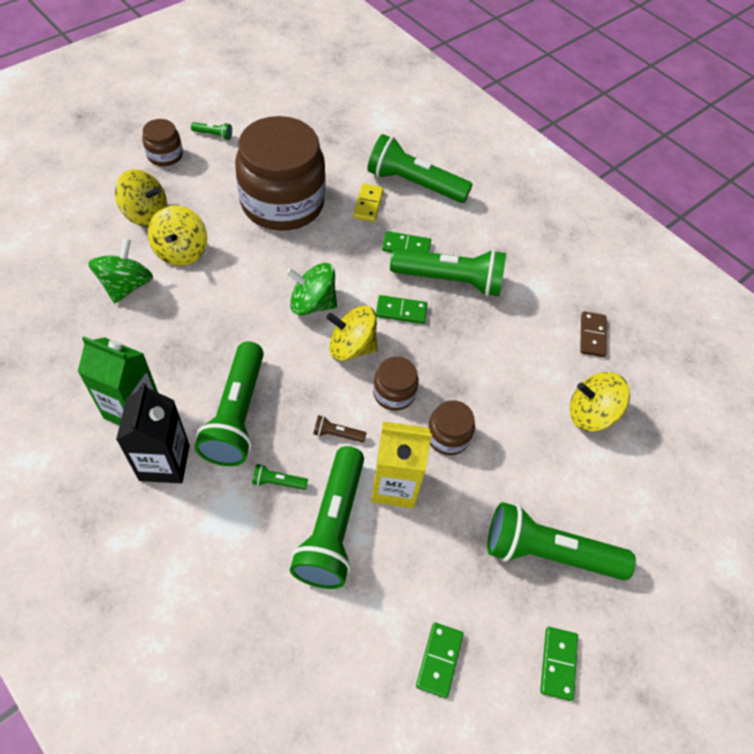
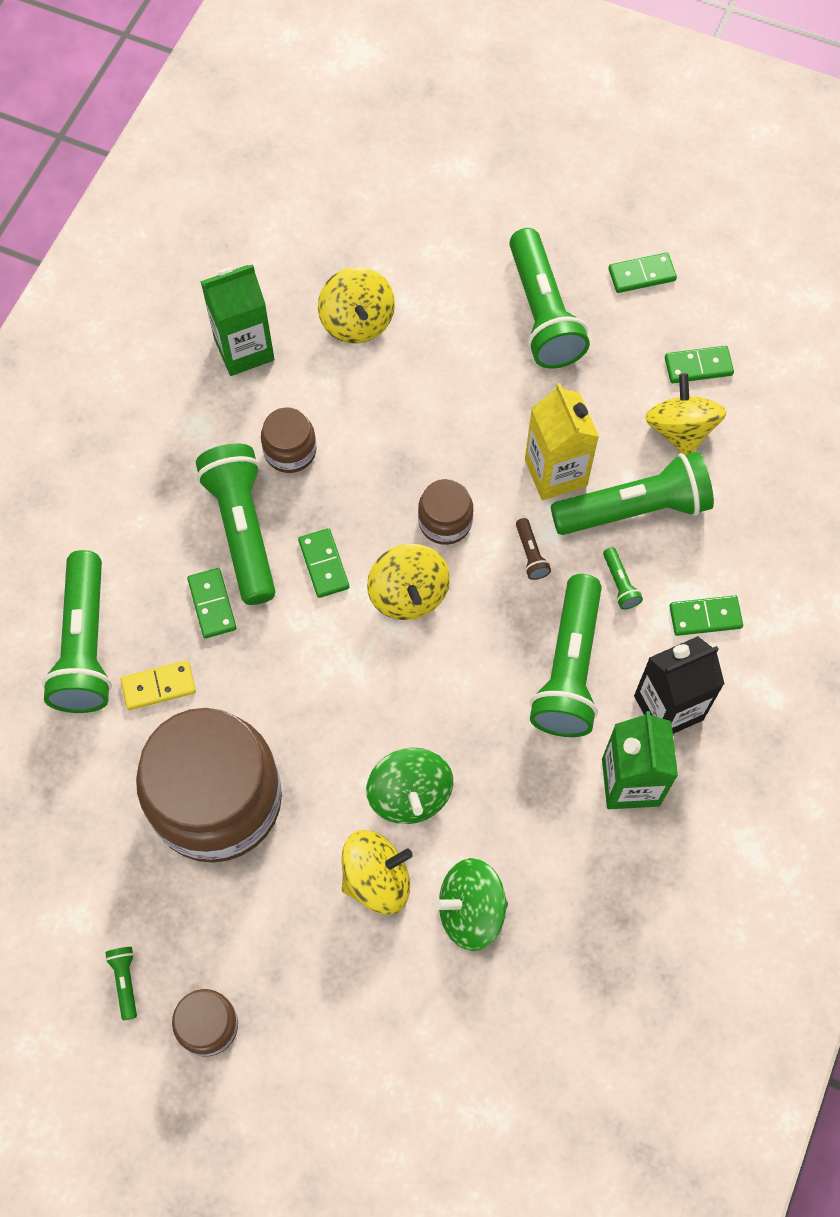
camera: 110 degrees left, 10 degrees up
yellow spinning top [115,169,167,227] -> yellow spinning top moved to [645,374,727,455]
green flashlight [195,341,264,466] -> green flashlight turned 120 degrees clockwise [530,574,602,737]
green spinning top [286,263,337,316] -> green spinning top moved to [366,748,453,824]
brown jar [427,400,475,455] -> brown jar moved to [261,407,316,473]
brown domino [580,311,606,357] -> green carton [200,264,275,376]
none -> green domino [669,595,743,636]

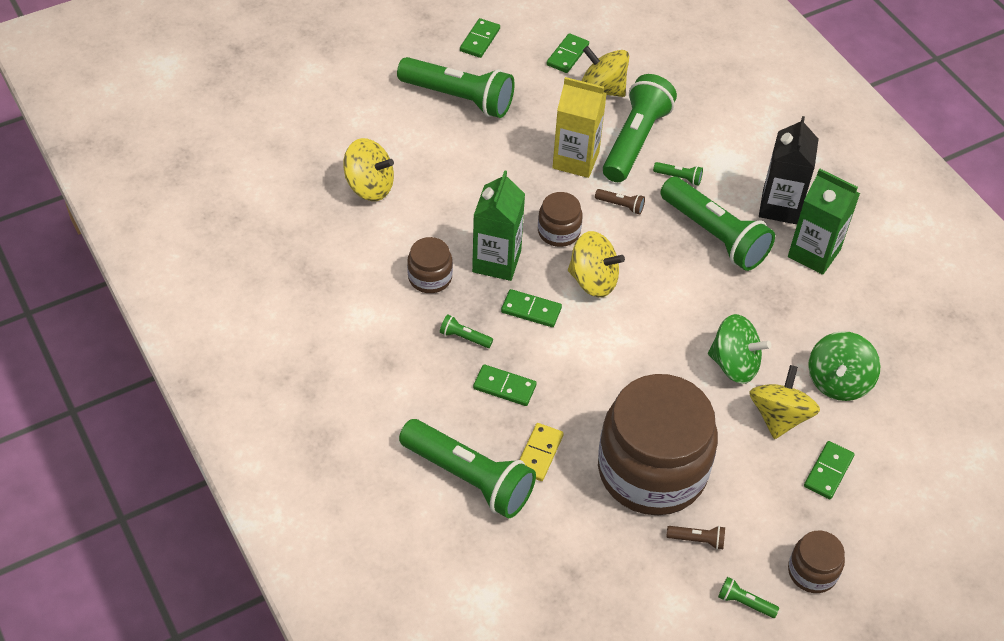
camera: 55 degrees left, 15 degrees down
green flashlight [196,444,275,605] -> green flashlight [440,314,493,348], size x0.40
green carton [200,264,275,376] -> green carton moved to [472,170,525,281]
green domino [669,595,743,636] -> green domino moved to [804,441,855,499]
none -> brown flashlight [666,526,725,550]

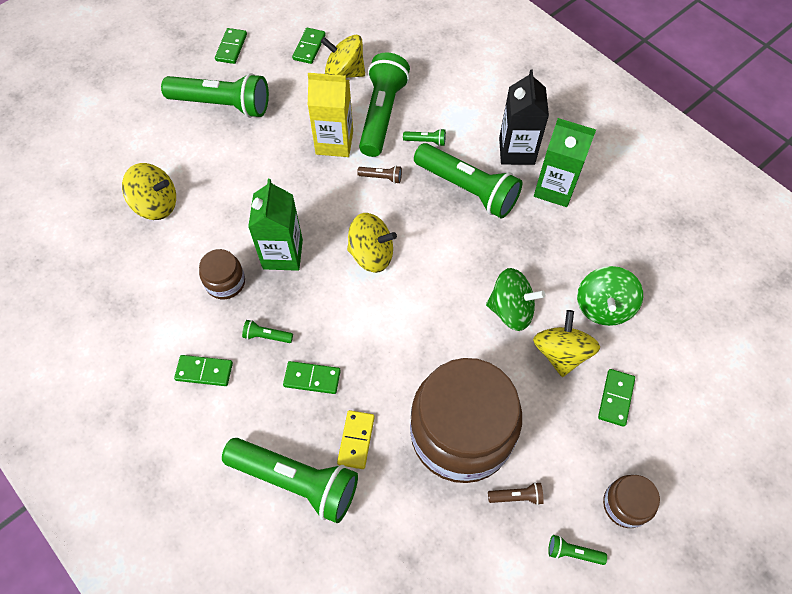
camera: 10 degrees left, 10 degrees up
green domino [501,289,562,327] -> green domino moved to [174,355,233,386]
brown jar [538,192,583,247] -> none

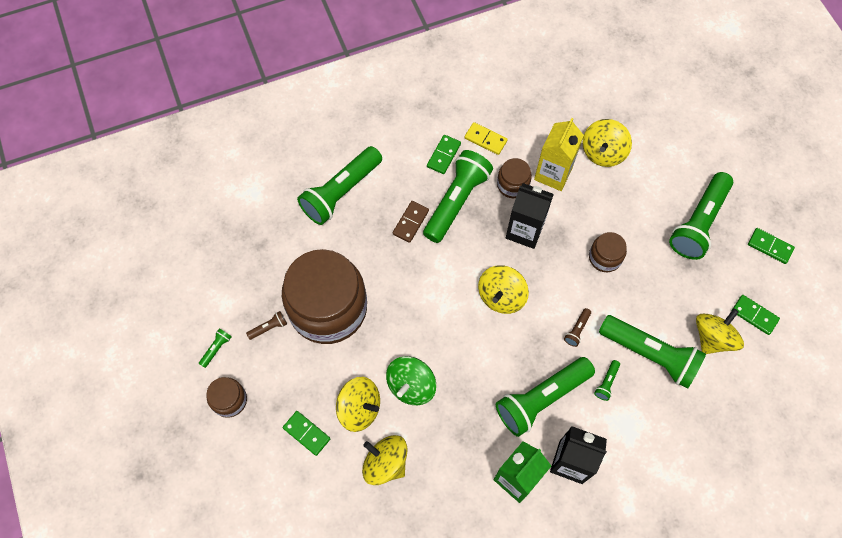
camera: 110 degrees right, 5 degrees up
green flashlight [242,320,293,343] -> green flashlight [423,150,493,243], size x2.50
green carton [248,179,303,271] -> black carton [506,183,554,249]
green domino [283,361,341,394] -> brown domino [393,201,429,243]
yellow carton [308,73,353,157] -> yellow carton moved to [534,118,584,191]
yellow domino [337,410,375,469] -> yellow domino moved to [464,122,508,155]
brown flashlight [488,482,544,505] -> brown flashlight turned 135 degrees counterclockwise [246,311,287,340]
green spinning top [577,266,643,326] -> yellow spinning top [362,435,408,485]
none -> brown jar [589,232,627,272]

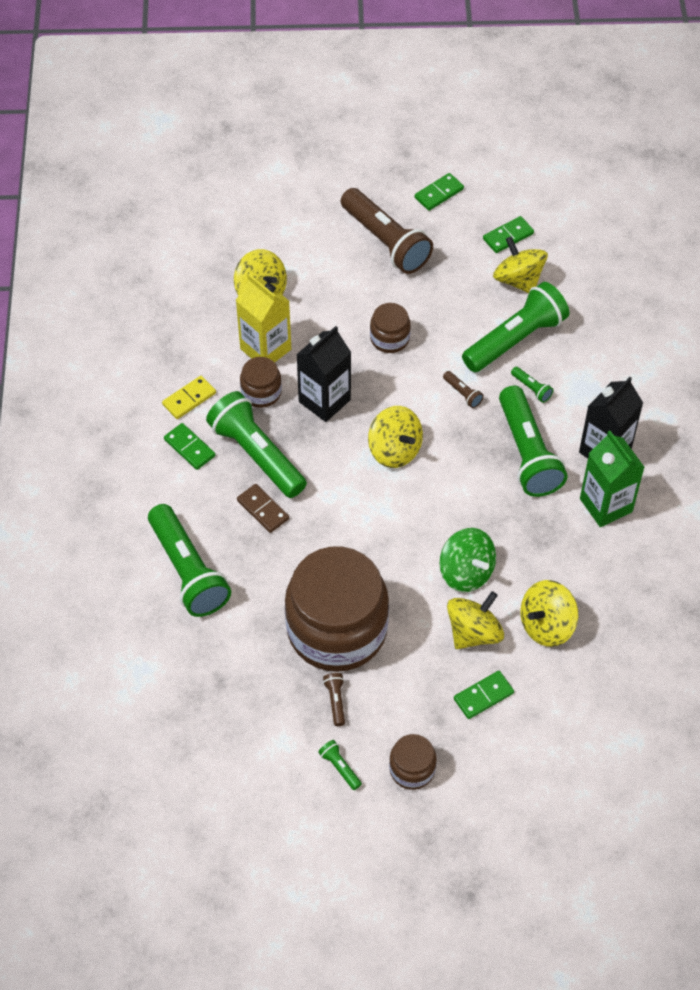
camera: 70 degrees left, 10 degrees down
green flashlight [669,172,733,260] -> brown flashlight [341,188,433,274]

